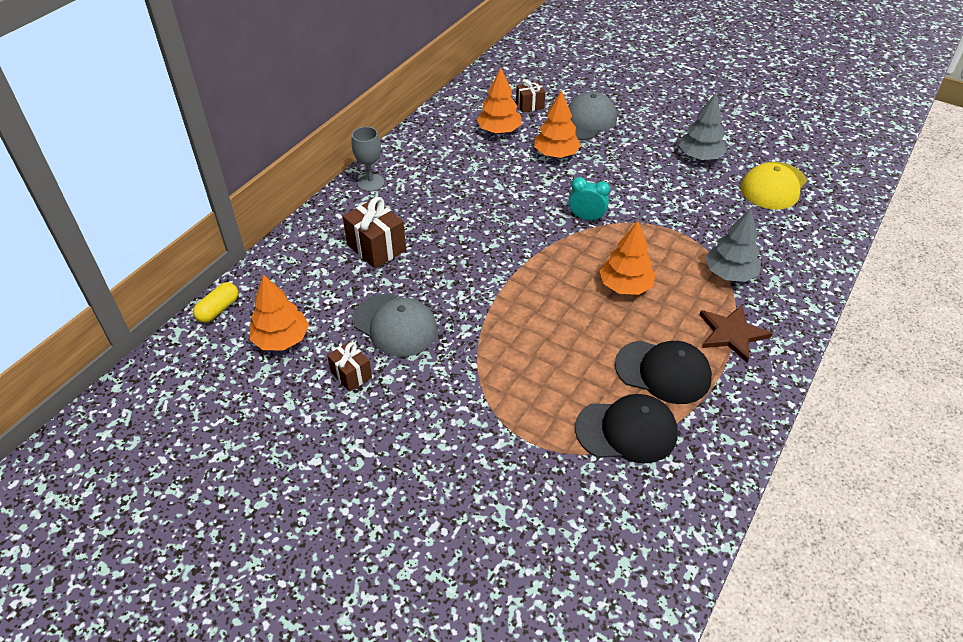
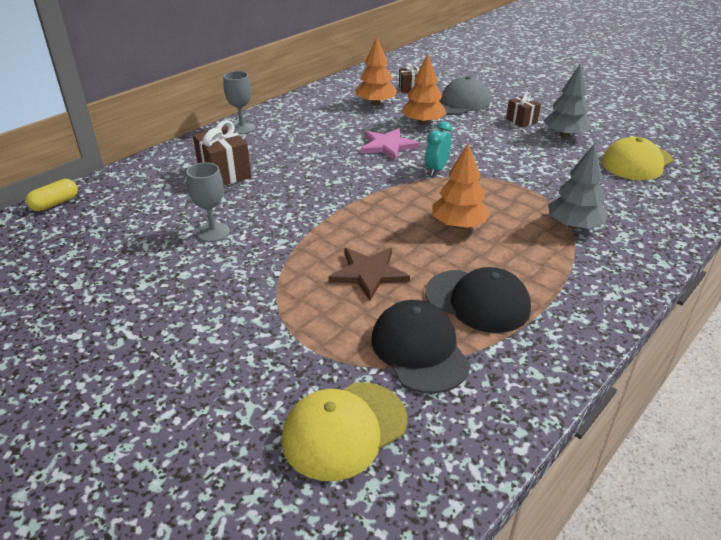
camera: 10 degrees right, 10 degrees down
orange tree [249,274,309,351] -> none
brown gift [327,341,372,392] -> brown gift moved to [506,92,541,127]
grey cap [353,294,438,357] -> grey goblet [186,162,230,242]
turquoise clock [569,177,610,222] -> turquoise clock turned 90 degrees counterclockwise [425,121,452,176]
black cap [575,394,678,463] -> black cap turned 120 degrees counterclockwise [372,300,470,394]
brown star [699,305,773,363] -> brown star moved to [329,248,410,301]
none -> yellow cap [281,382,407,481]
none -> pink star [361,128,420,161]

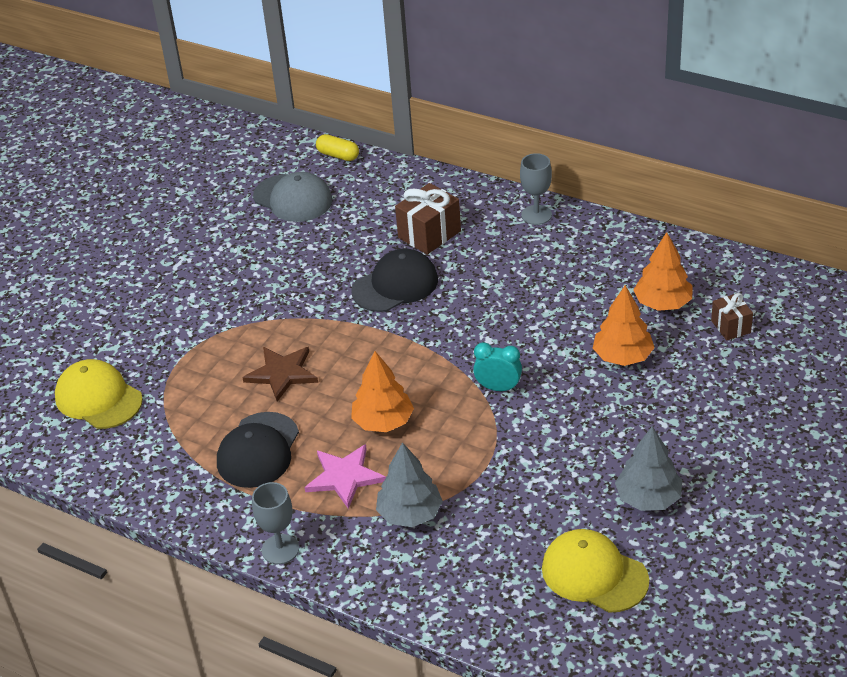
camera: 80 degrees right, 5 degrees up
grey goblet [186,162,230,242] -> grey goblet moved to [252,482,299,564]
pink star [361,128,420,161] -> pink star moved to [305,444,386,509]
black cap [372,300,470,394] -> black cap moved to [351,249,438,312]
grey cap [439,76,490,115] -> grey cap moved to [253,172,332,222]
brown gift [506,92,541,127] -> none

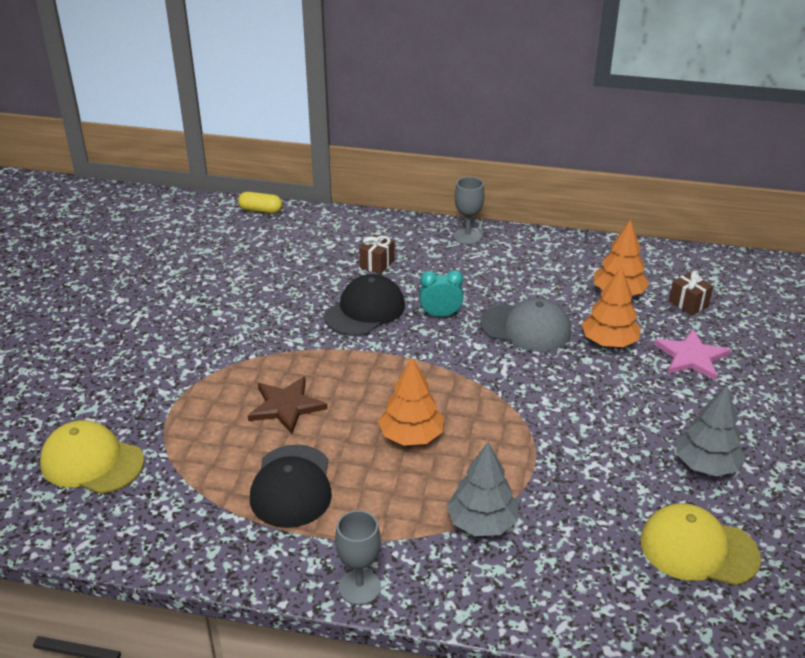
camera: 20 degrees left, 5 degrees down
grey cap [253,172,332,222] -> grey cap moved to [480,298,571,352]
pink star [305,444,386,509] -> pink star moved to [654,329,731,381]
brown gift [395,183,461,255] -> brown gift [359,234,395,274], size x0.61
turquoise clock [473,342,522,391] -> turquoise clock moved to [419,270,463,317]

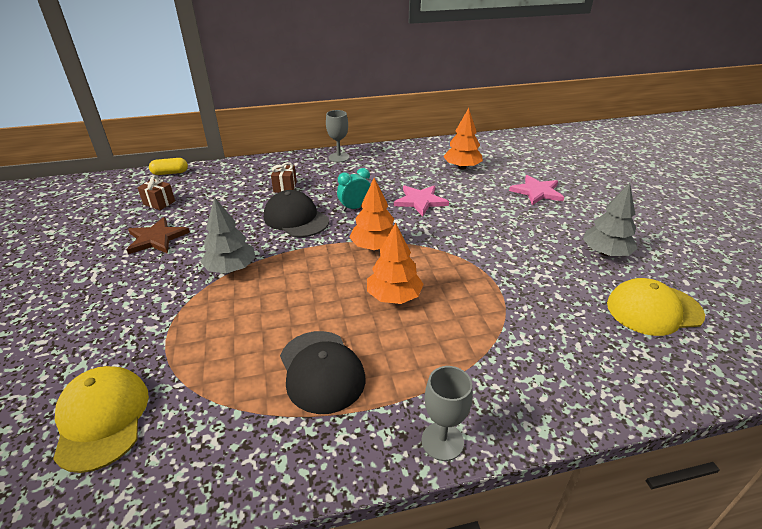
camera: 25 degrees left, 0 degrees up
yellow cap [40,420,144,494] -> yellow cap turned 75 degrees clockwise [53,366,149,473]
brown star [248,376,327,434] -> brown star moved to [127,217,190,254]
black cap [324,274,405,336] -> black cap turned 60 degrees counterclockwise [264,190,329,237]
grey tree [447,442,518,536] -> grey tree moved to [201,197,255,274]
grey cap [480,298,571,352] -> pink star [394,185,449,217]
orange tree [582,266,641,347] -> orange tree moved to [349,178,394,250]
brown gift [669,271,713,315] -> brown gift moved to [137,176,175,210]

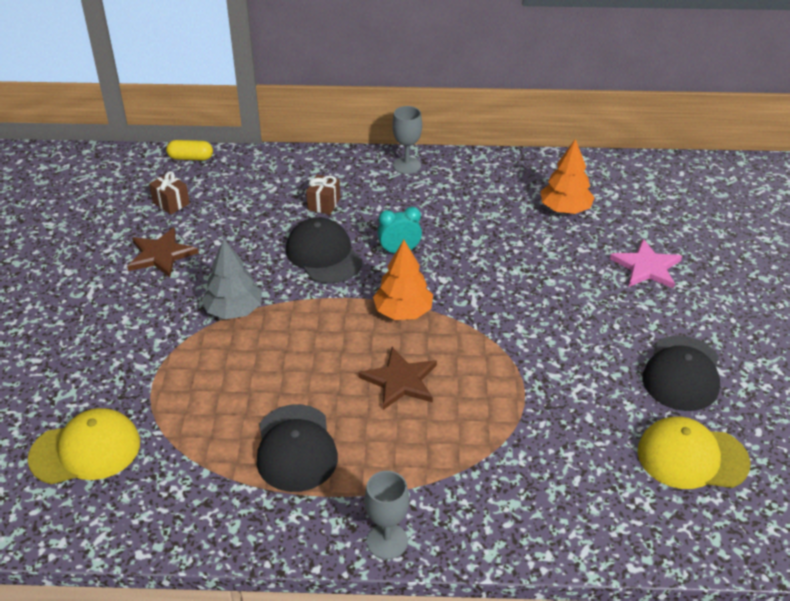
camera: 15 degrees right, 5 degrees up
yellow cap [53,366,149,473] -> yellow cap turned 75 degrees clockwise [28,408,140,484]
orange tree [367,223,424,304] -> brown star [358,347,437,410]
pink star [394,185,449,217] -> none
grey tree [583,183,638,256] -> black cap [642,335,720,411]

